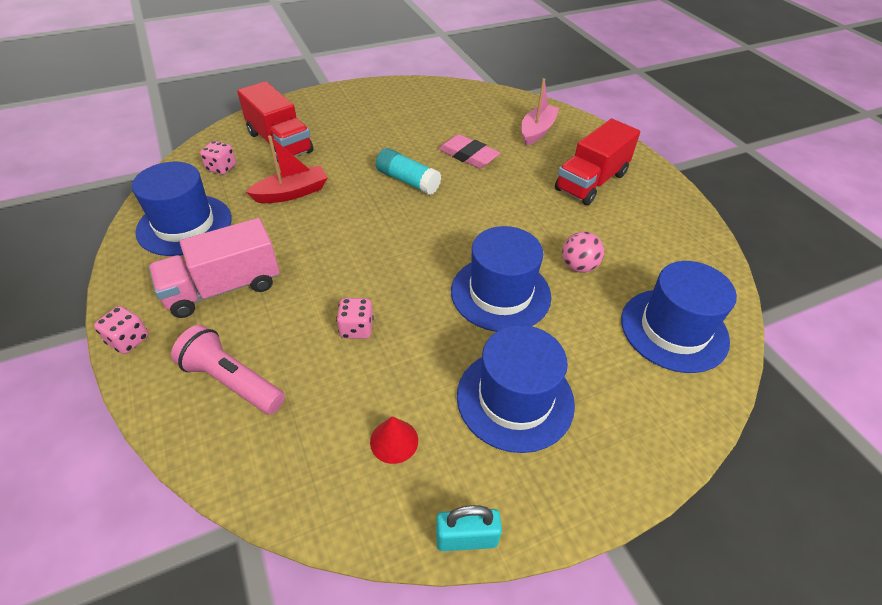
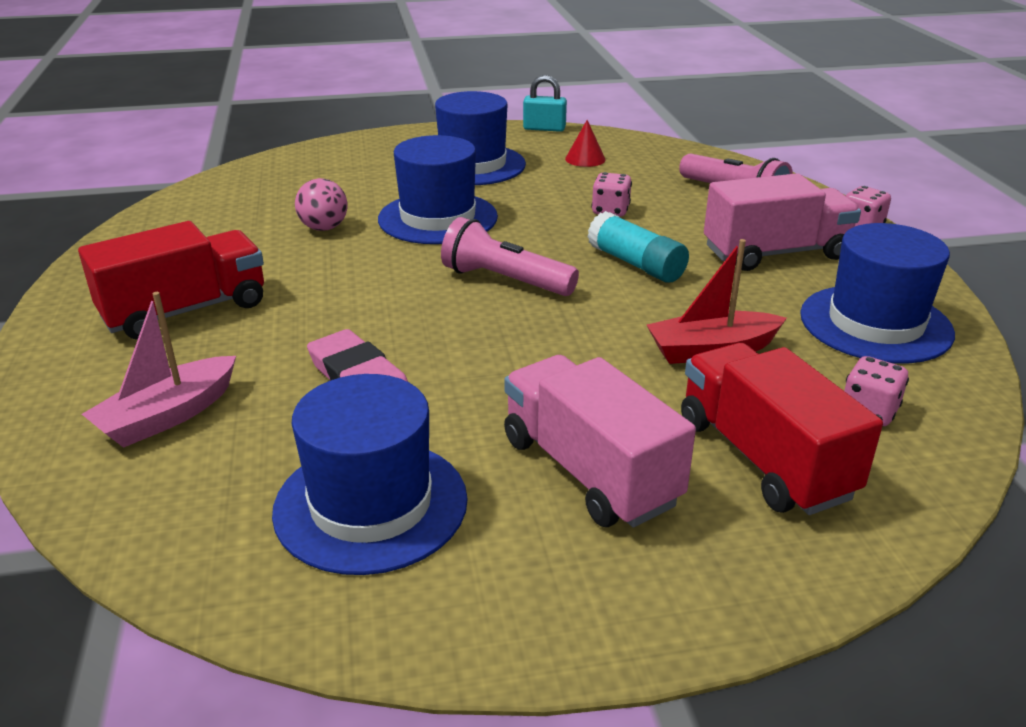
camera: 165 degrees left, 15 degrees down
turquoise glue stick [376,148,441,195] -> turquoise glue stick moved to [587,211,689,283]
blue hat [621,261,737,373] -> blue hat moved to [272,374,468,575]
none -> pink flashlight [441,217,579,296]
none -> pink truck [504,355,696,528]

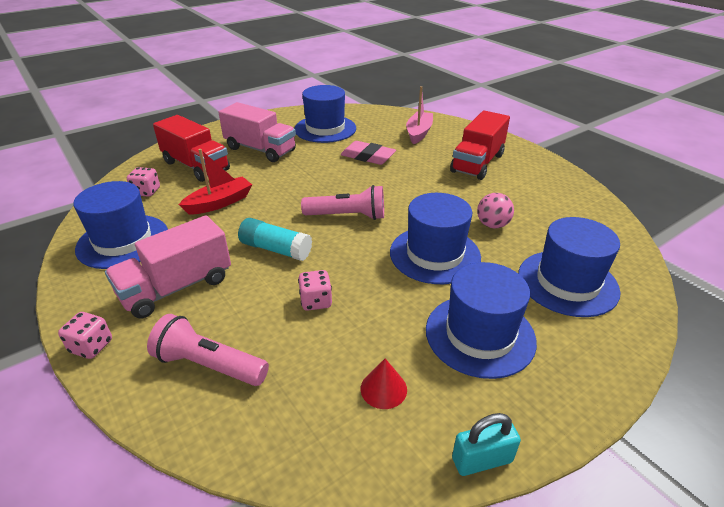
camera: 155 degrees right, 5 degrees up
none -> blue hat [518,217,621,317]

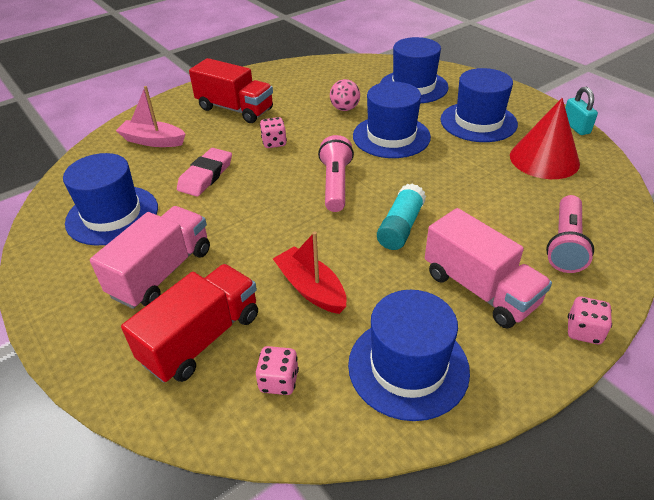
camera: 90 degrees left, 5 degrees up
pink dice [298,270,332,311] -> pink dice moved to [260,117,287,148]
red cone [361,358,407,409] -> red cone [510,98,580,179], size x2.10

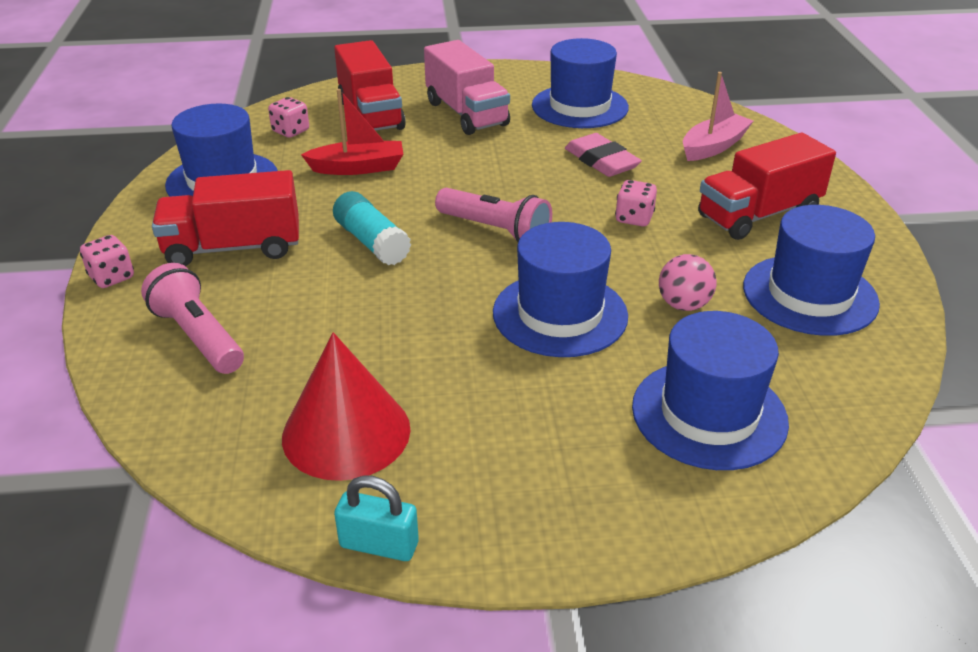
camera: 120 degrees right, 5 degrees down
pink truck [425,208,552,329] -> red truck [152,170,299,266]
blue hat [440,68,518,142] -> blue hat moved to [743,205,880,336]

